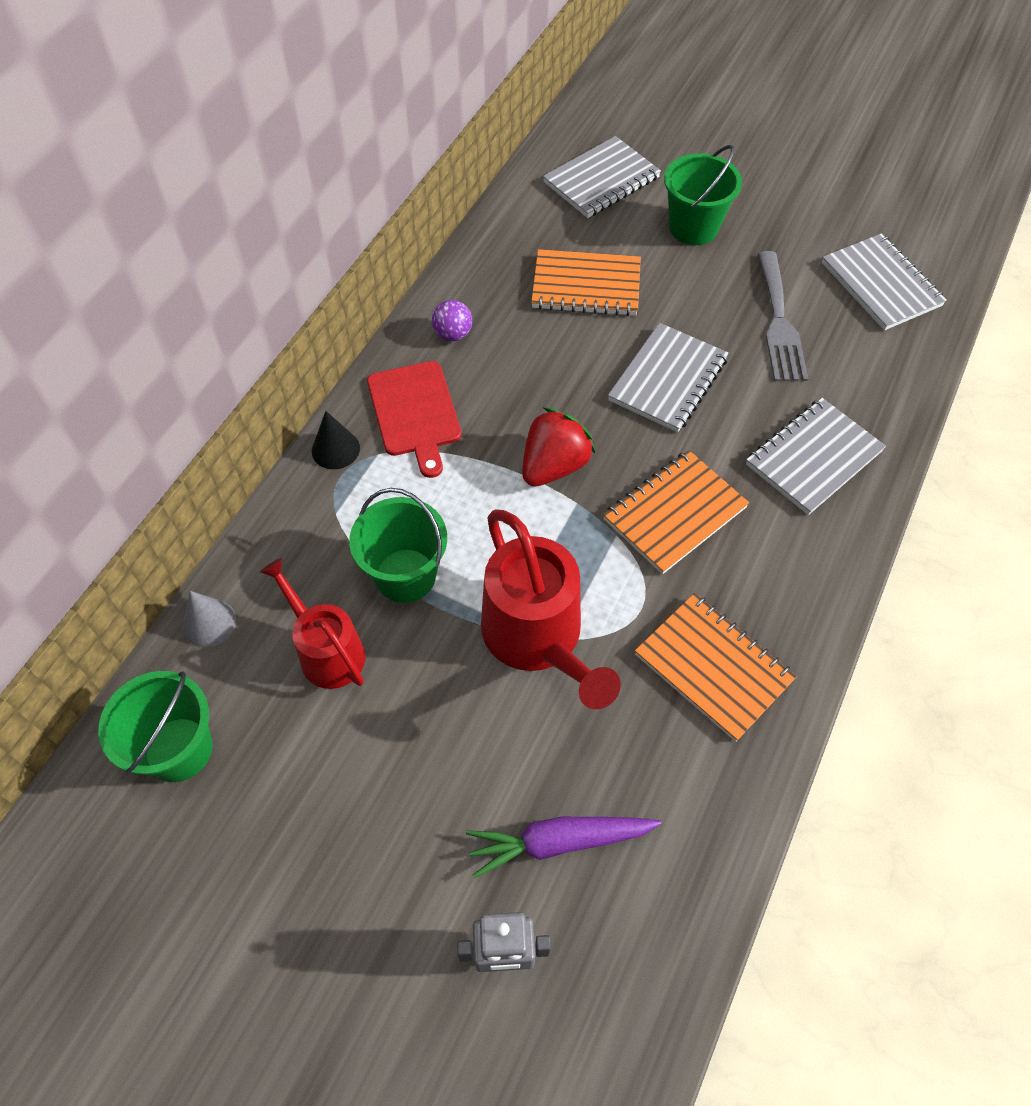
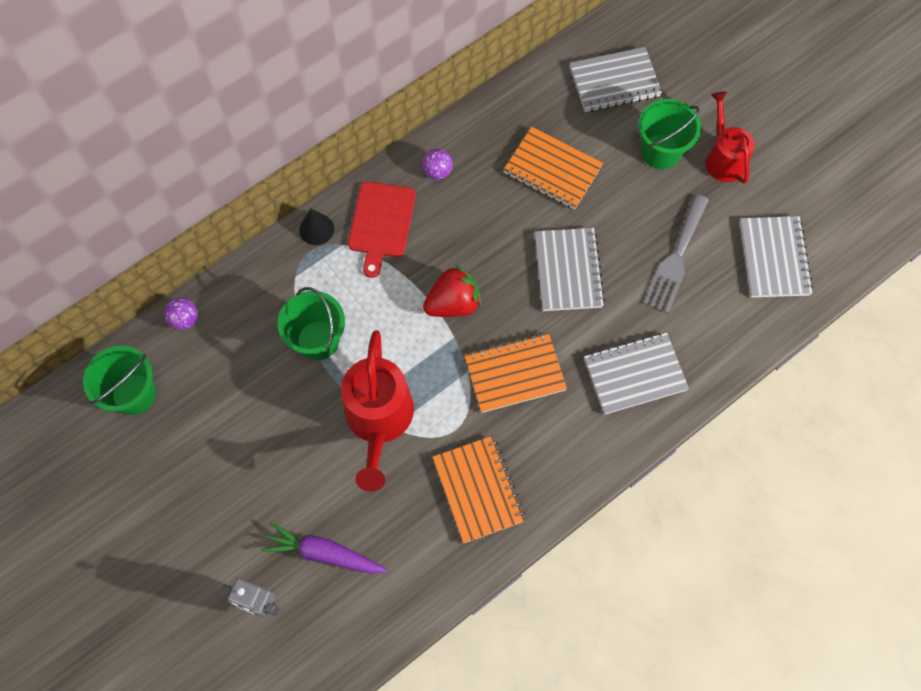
camera: 25 degrees right, 10 degrees up
grey cone [182,591,236,647] -> purple ball [164,297,198,330]
red watering can [260,558,366,689] -> red watering can moved to [706,92,754,184]
grey notebook [608,323,729,432] -> grey notebook turned 60 degrees counterclockwise [535,228,605,311]

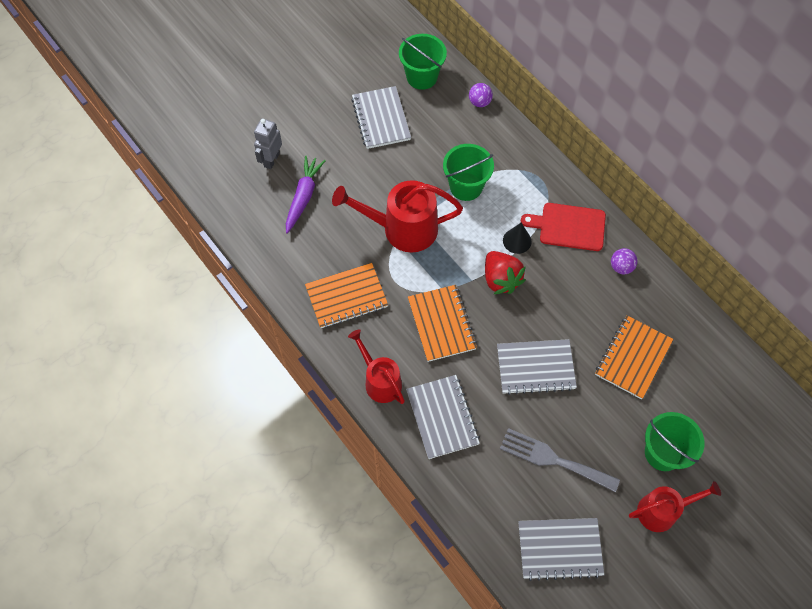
camera: 90 degrees right, 5 degrees down
black cone [299,208,334,245] -> black cone moved to [503,223,532,254]
grey notebook [570,47,662,112] -> grey notebook moved to [351,86,411,149]
none -> red watering can [348,329,405,404]

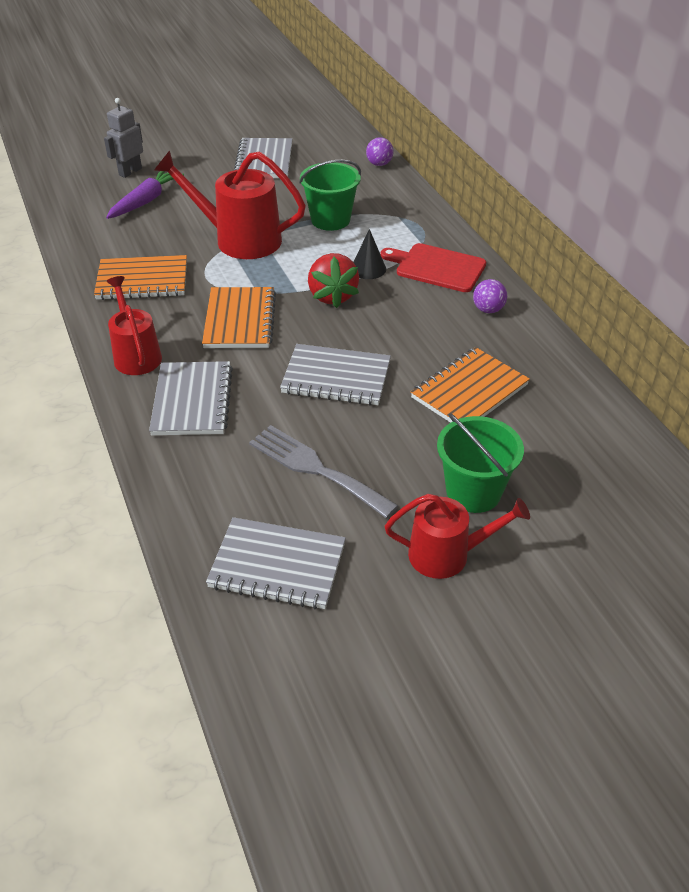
camera: 15 degrees right, 20 degrees down
green bucket [399,34,447,90] -> none

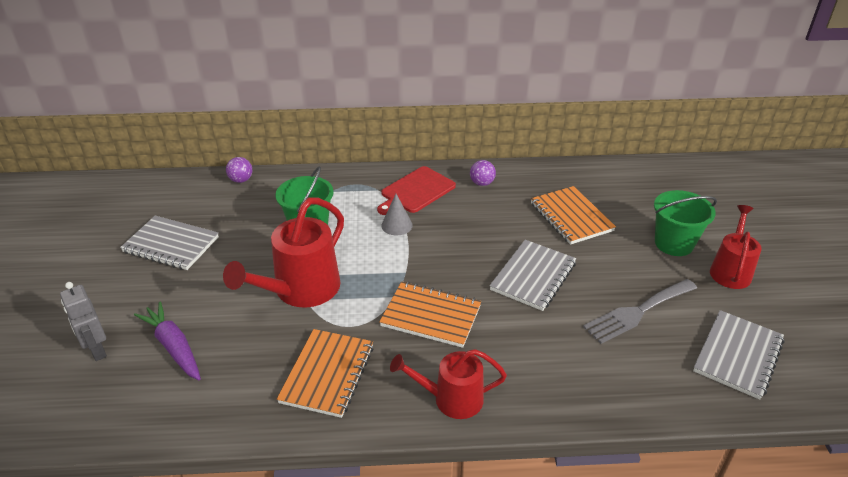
camera: 70 degrees left, 5 degrees down
grey notebook [149,361,233,436] -> none
red strawberry [308,253,359,308] -> none
black cone [354,229,386,279] -> grey cone [381,194,413,235]

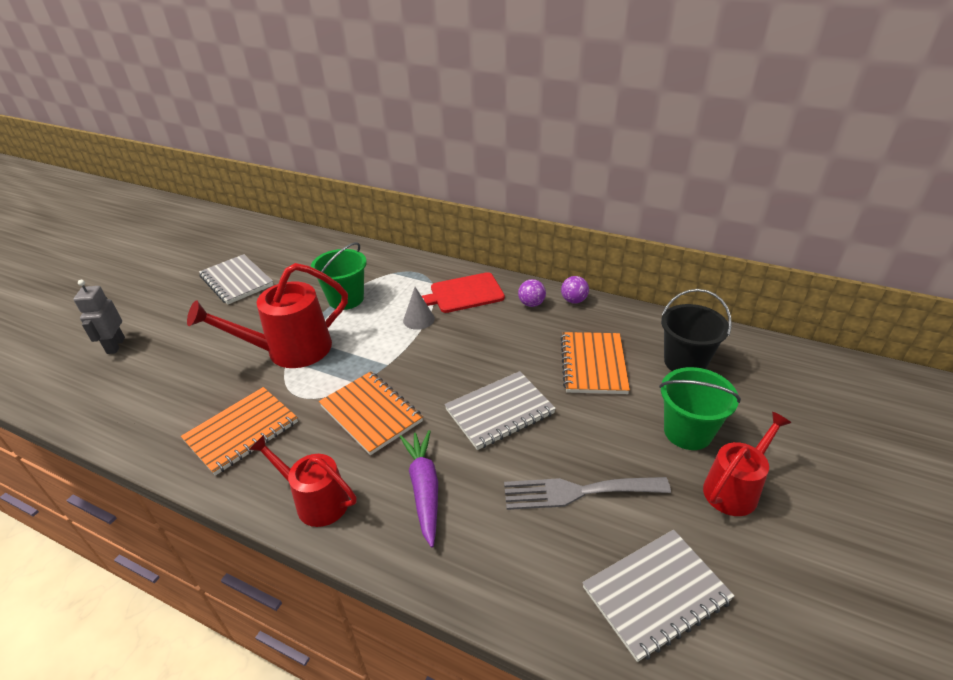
camera: 30 degrees right, 0 degrees up
purple carrot [134,301,201,381] -> purple carrot moved to [399,430,438,548]
purple ball [226,157,252,183] -> purple ball moved to [561,276,589,303]
none -> black bucket [661,289,732,371]

